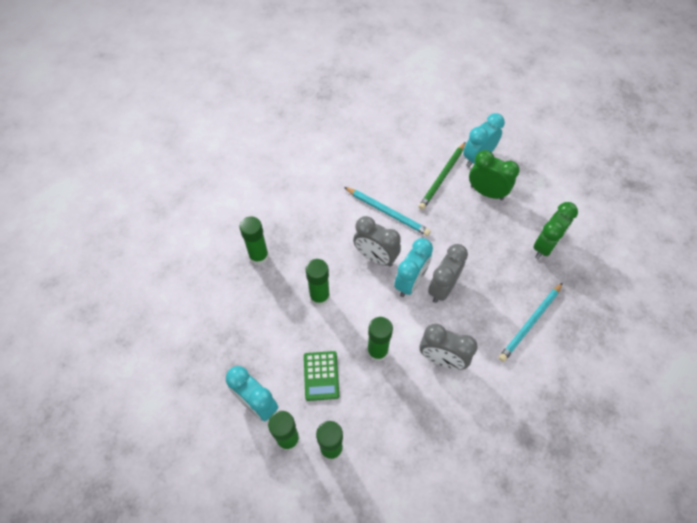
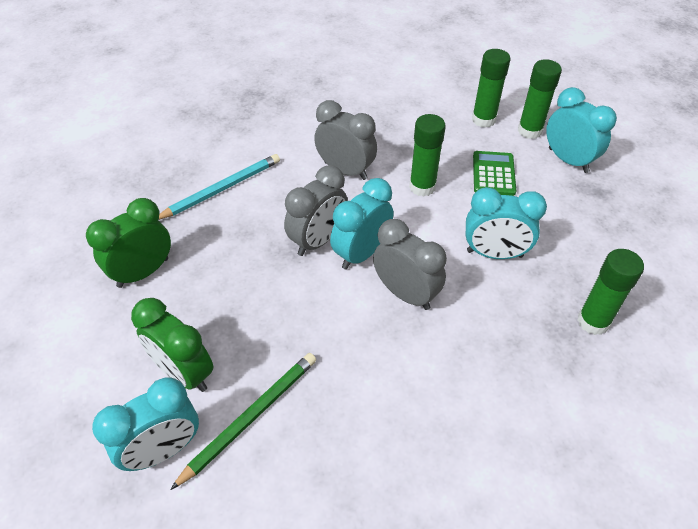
camera: 170 degrees left, 10 degrees down
green glue stick [305,259,330,306] -> turquoise clock [466,187,547,259]
turquoise pencil [344,187,431,236] -> none

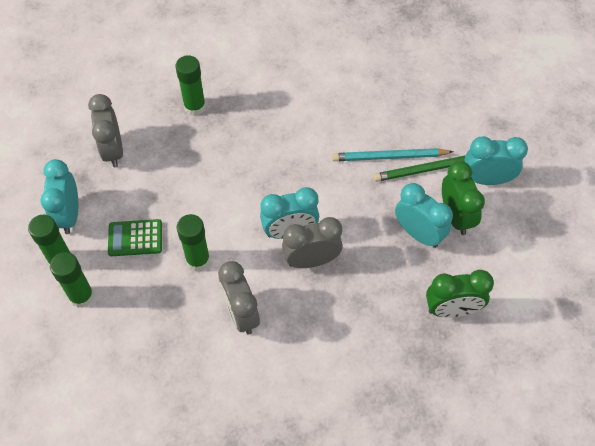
camera: 145 degrees left, 10 degrees up
turquoise pencil [159,154,280,220] -> turquoise pencil moved to [332,148,453,161]
grey clock [373,219,447,310] -> grey clock moved to [88,94,123,167]
turquoise clock [466,187,547,259] -> turquoise clock moved to [395,183,453,248]
green calculator [473,151,516,196] -> green calculator turned 45 degrees clockwise [108,219,162,256]

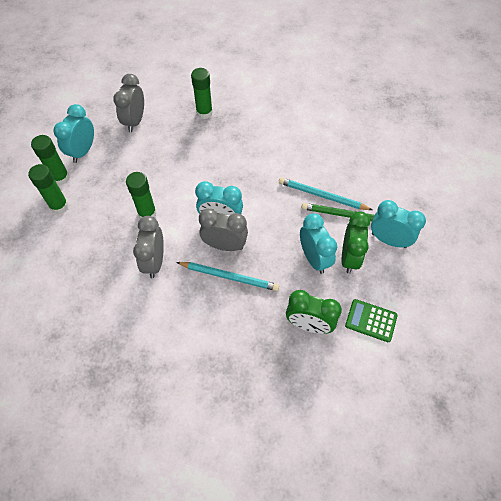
camera: 25 degrees right, 0 degrees up
green calculator [108,219,162,256] -> green calculator moved to [345,299,398,342]
none -> turquoise pencil [176,262,279,291]

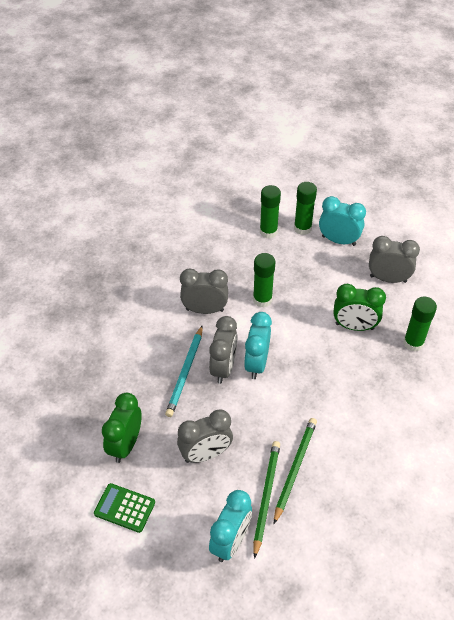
camera: 90 degrees right, 10 degrees down
turquoise pencil [279,177,372,210] -> green pencil [274,418,317,524]
turquoise clock [300,213,337,274] -> grey clock [177,409,233,463]
green clock [342,212,370,274] -> green clock moved to [333,284,386,331]
green calculator [345,299,398,342] -> green calculator turned 90 degrees counterclockwise [94,483,155,533]

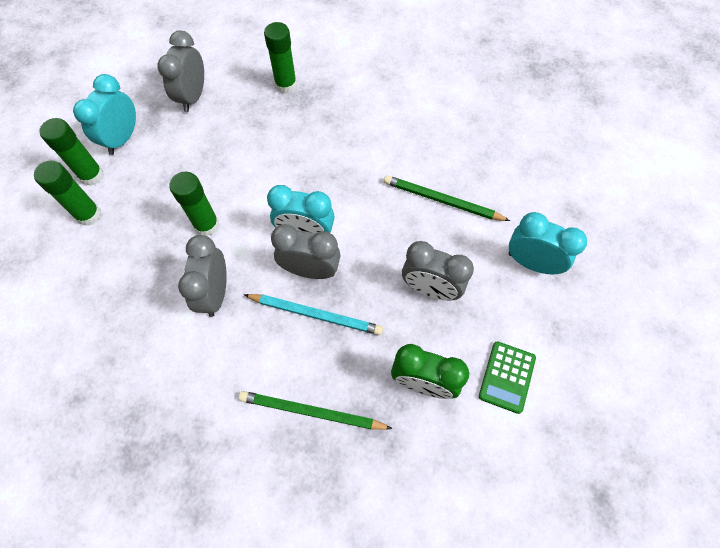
camera: 90 degrees left, 15 degrees up
grey clock [177,409,233,463] -> grey clock turned 135 degrees clockwise [402,241,474,300]
green pencil [253,441,280,559] -> green pencil moved to [239,391,393,430]
green clock [333,284,386,331] -> none

